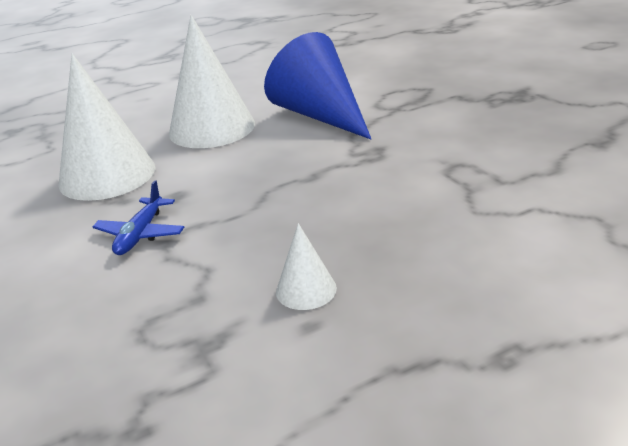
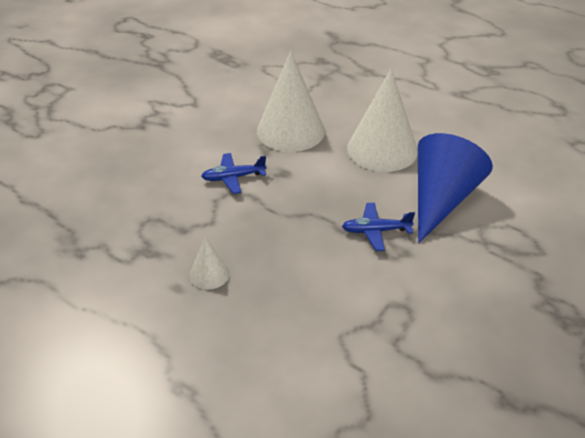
camera: 60 degrees right, 10 degrees up
none -> blue plane [342,203,415,251]

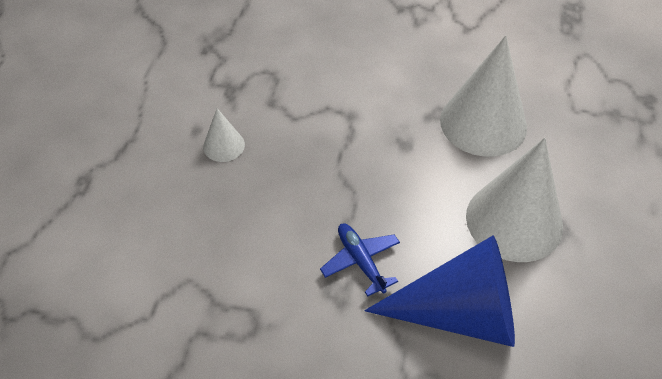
camera: 65 degrees right, 10 degrees up
blue plane [201,153,267,194] -> none

